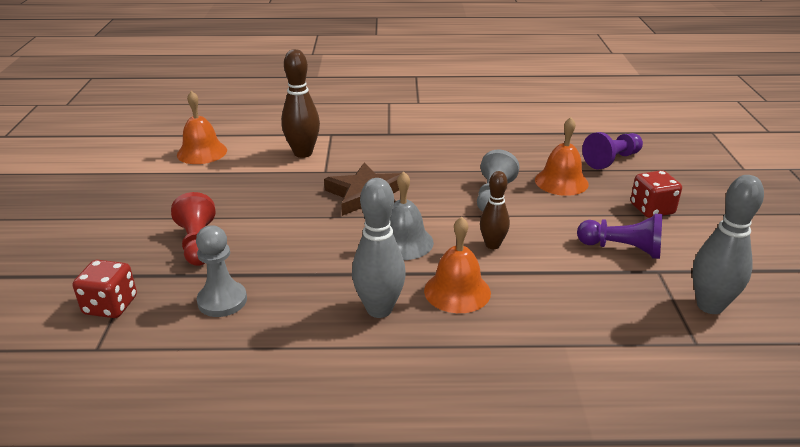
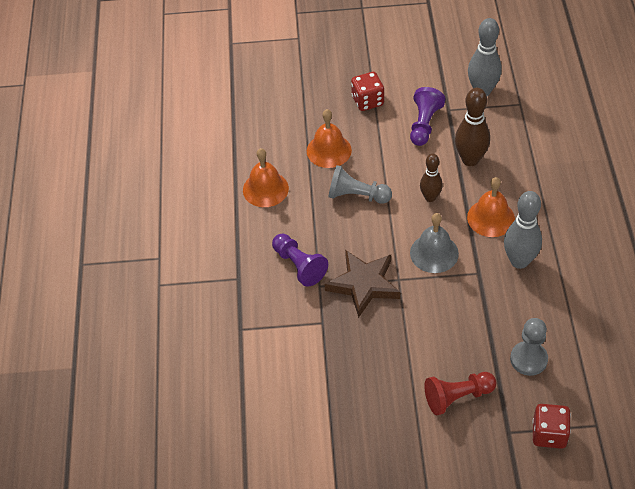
camera: 90 degrees left, 20 degrees up
orange bell [177,91,227,164] -> orange bell moved to [243,148,289,207]
brown bowling pin [281,49,320,158] -> brown bowling pin moved to [455,88,490,166]
purple pawn [582,132,643,169] -> purple pawn moved to [272,234,328,287]

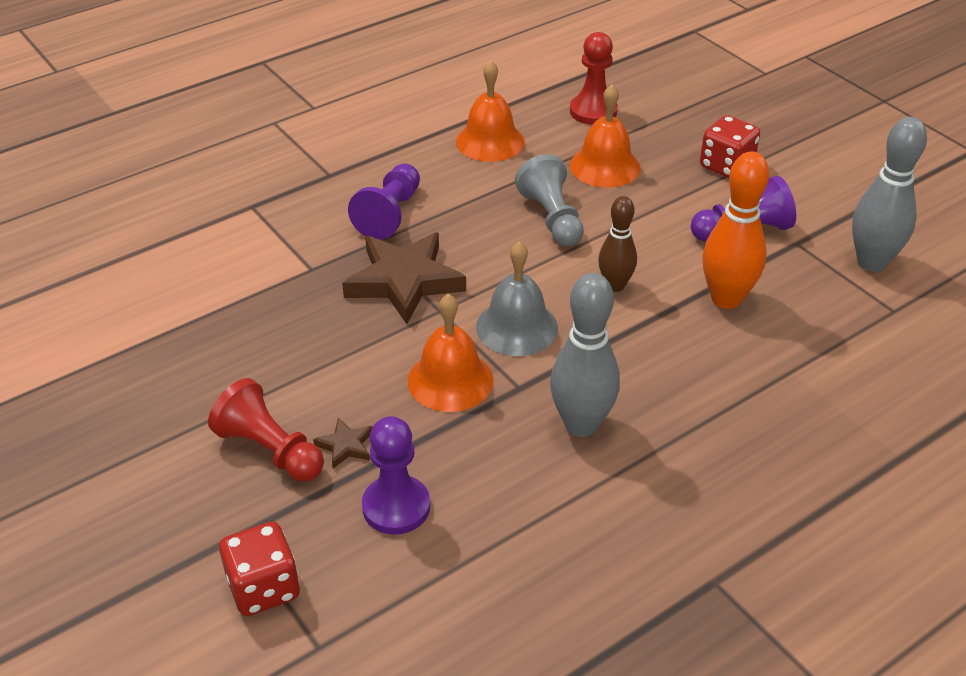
camera: 55 degrees right, 10 degrees down
brown bowling pin [455,88,490,166] -> orange bowling pin [702,152,769,309]
orange bell [467,177,515,237] -> orange bell moved to [407,294,494,412]
grey pawn [510,318,548,376] -> purple pawn [362,416,430,535]
none -> brown star [313,417,372,469]
none -> red pawn [570,32,618,125]

